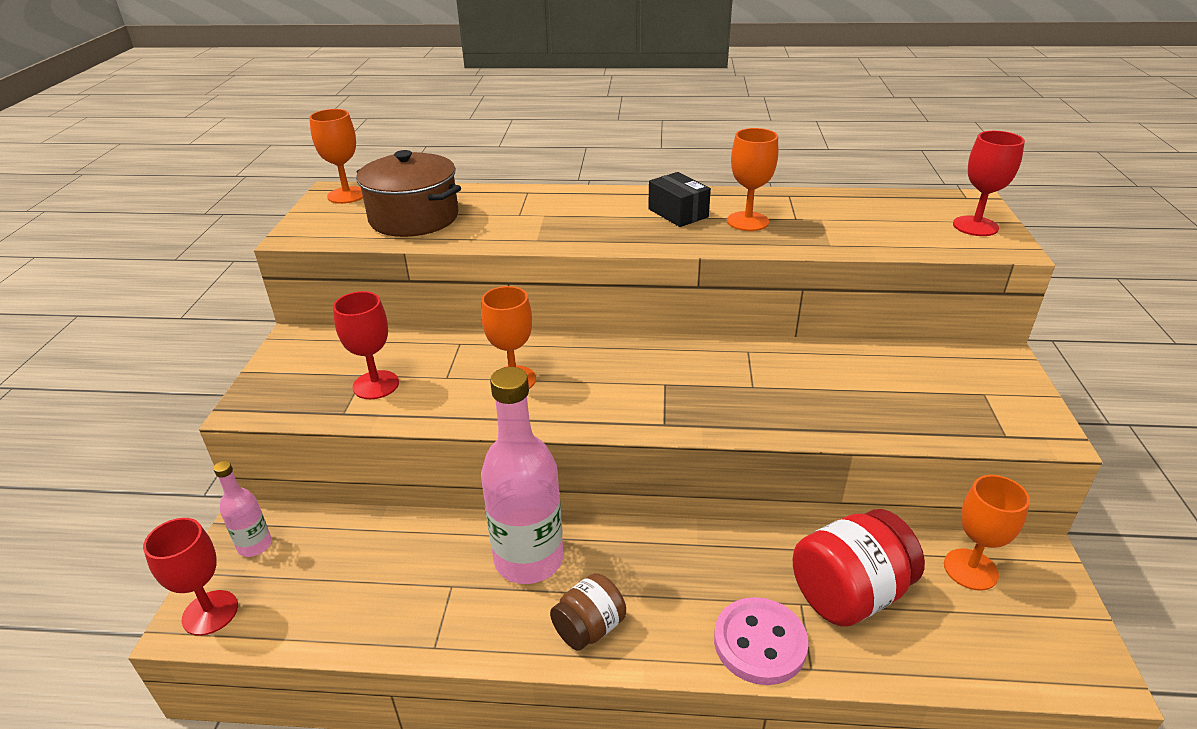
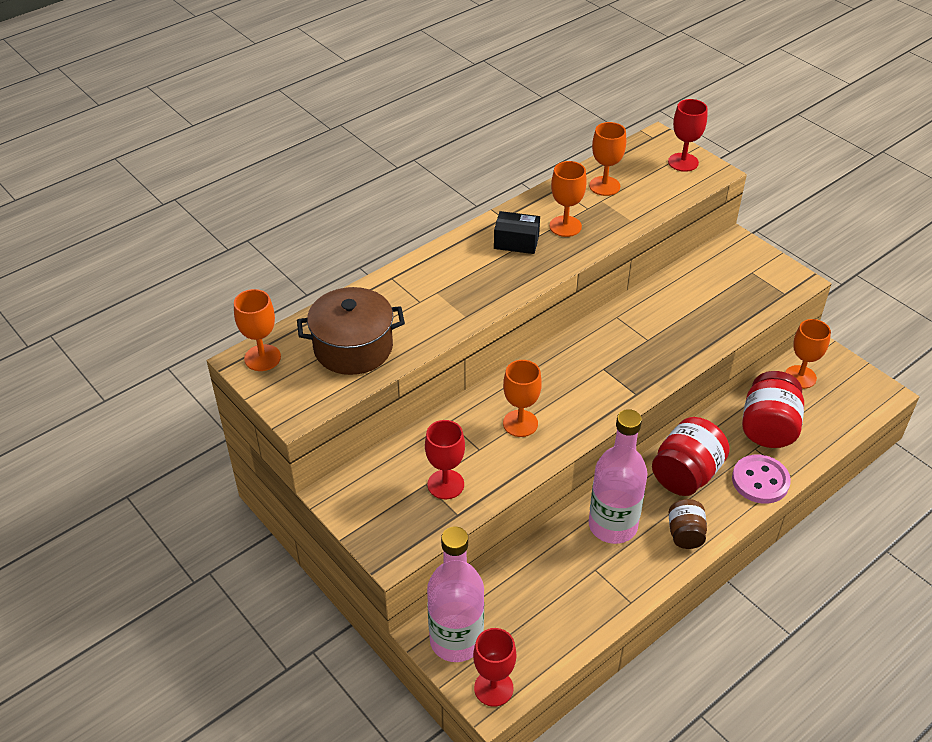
camera: 45 degrees left, 10 degrees up
pink bottle [214,461,272,557] -> pink bottle [427,527,484,662], size x2.04
none -> orange goblet [589,122,626,196]
none -> red jar [652,417,730,496]

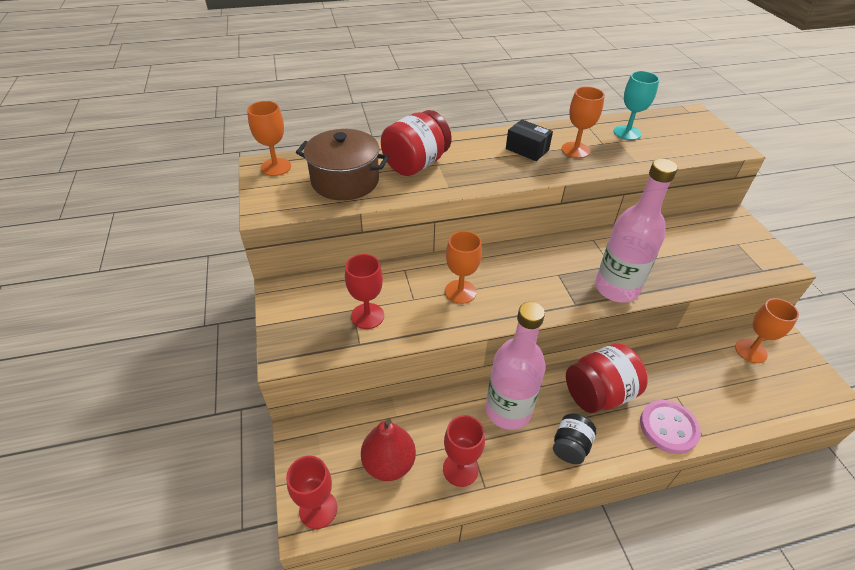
camera: 25 degrees right, 0 degrees up
pink bottle [427,527,484,662] -> pink bottle moved to [595,159,678,303]
orange goblet [589,122,626,196] -> turquoise goblet [614,71,659,140]
red goblet [668,99,708,172] -> red goblet moved to [443,415,485,487]
brown jar [669,499,707,549] -> black jar [553,413,596,464]
red jar [742,371,804,448] -> red jar moved to [381,110,452,176]
none -> red pear [361,419,416,481]

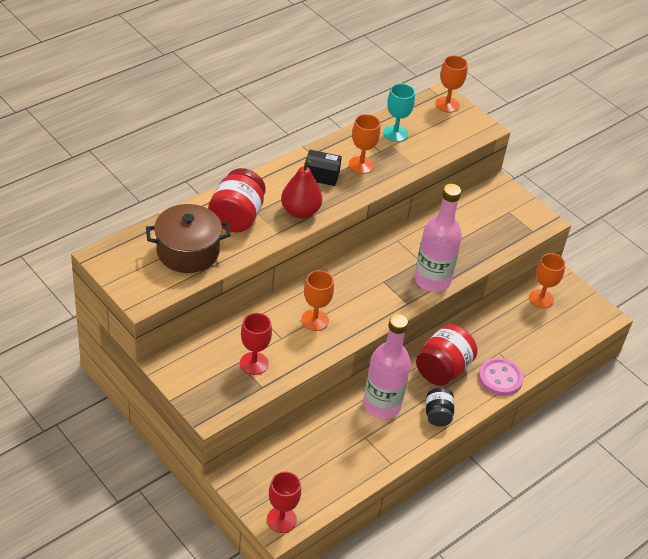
camera: 30 degrees left, 0 degrees up
orange goblet [247,101,291,176] -> orange goblet moved to [435,56,468,113]
red pear [361,419,416,481] -> red pear moved to [281,159,322,219]
red goblet [443,415,485,487] -> none

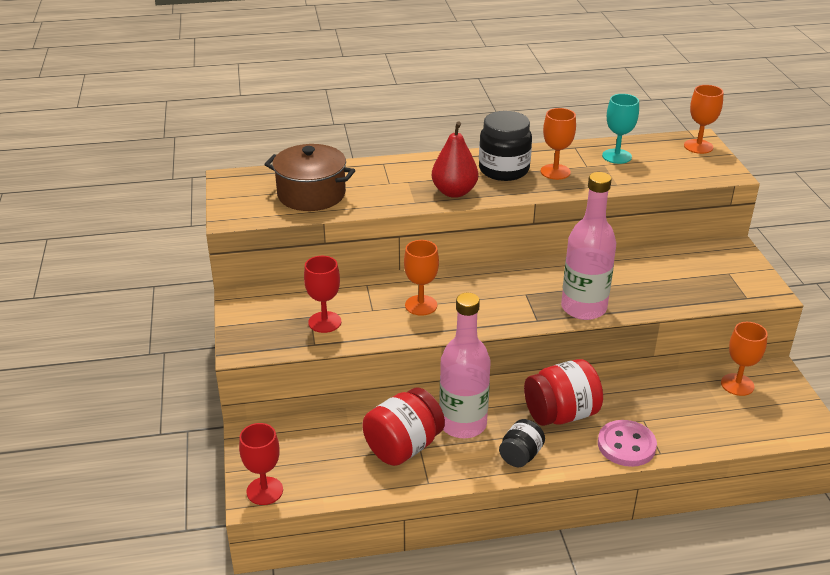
camera: 35 degrees right, 10 degrees down
red jar [208,168,266,232] -> red jar moved to [362,387,445,466]
black box [304,150,342,186] -> black jar [479,111,532,181]

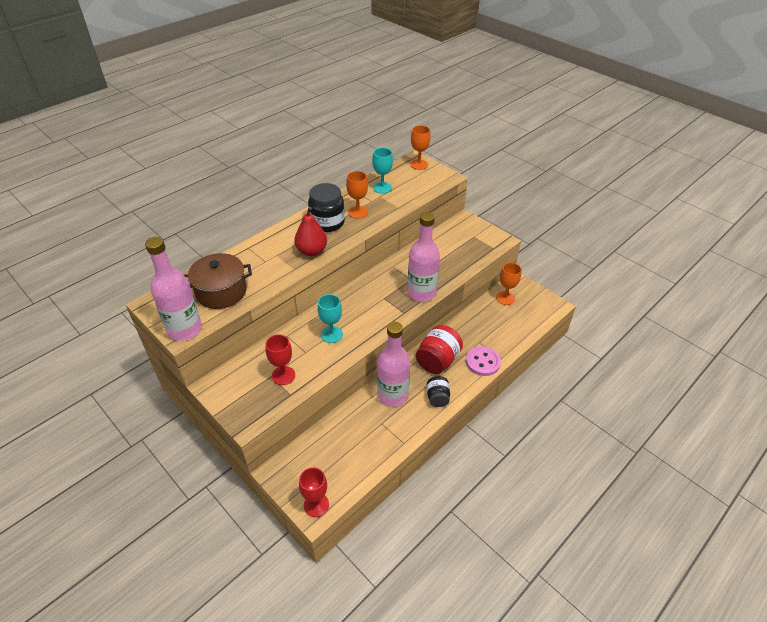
camera: 35 degrees left, 10 degrees up
red jar [362,387,445,466] -> none
orange goblet [404,240,439,316] -> turquoise goblet [318,294,343,343]
none -> pink bottle [145,237,202,341]

